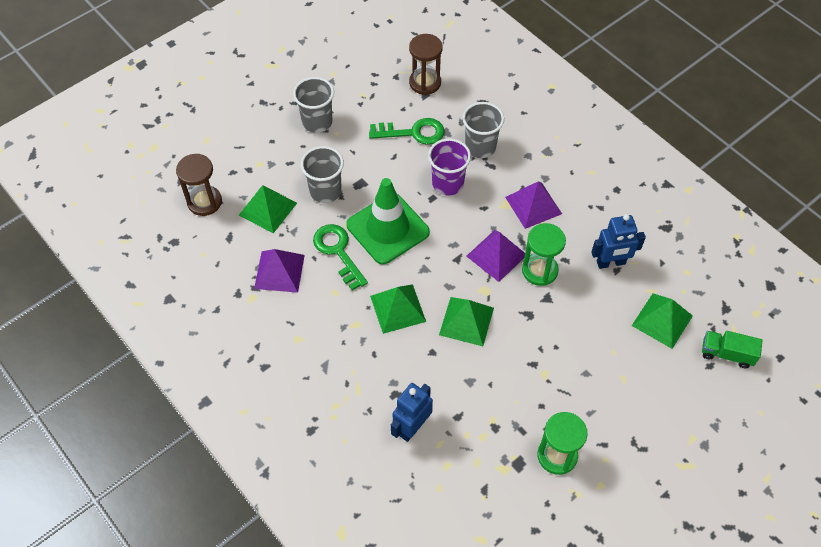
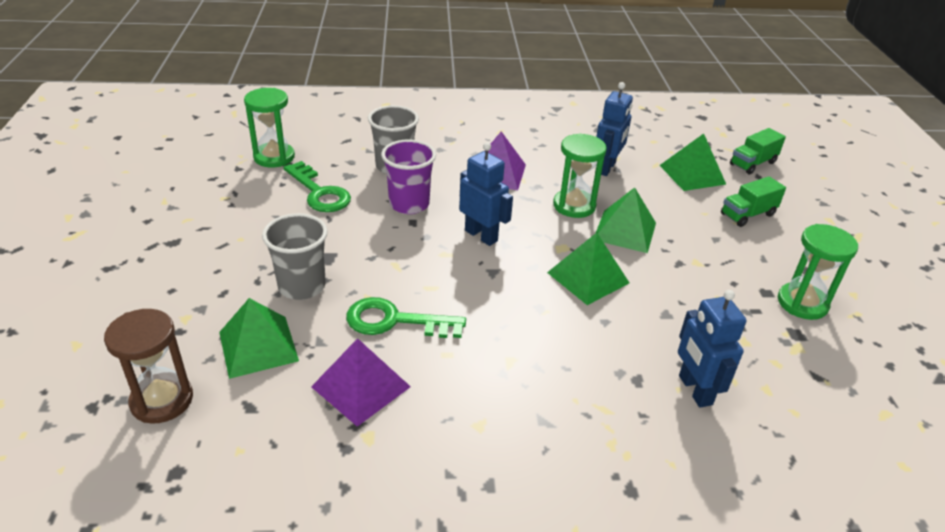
camera: 55 degrees left, 20 degrees down
grey cup [293,77,334,133] -> none
green traffic cone [346,178,430,264] -> none
green key [369,118,445,145] -> green key turned 105 degrees clockwise [283,161,351,212]
green pyramid [370,284,426,334] -> green pyramid moved to [596,187,656,253]
brown hourglass [409,34,442,95] -> green hourglass [244,88,295,168]
purple pyramid [466,230,525,282] -> none
none -> blue robot [459,142,513,246]
none -> green truck [721,176,786,227]

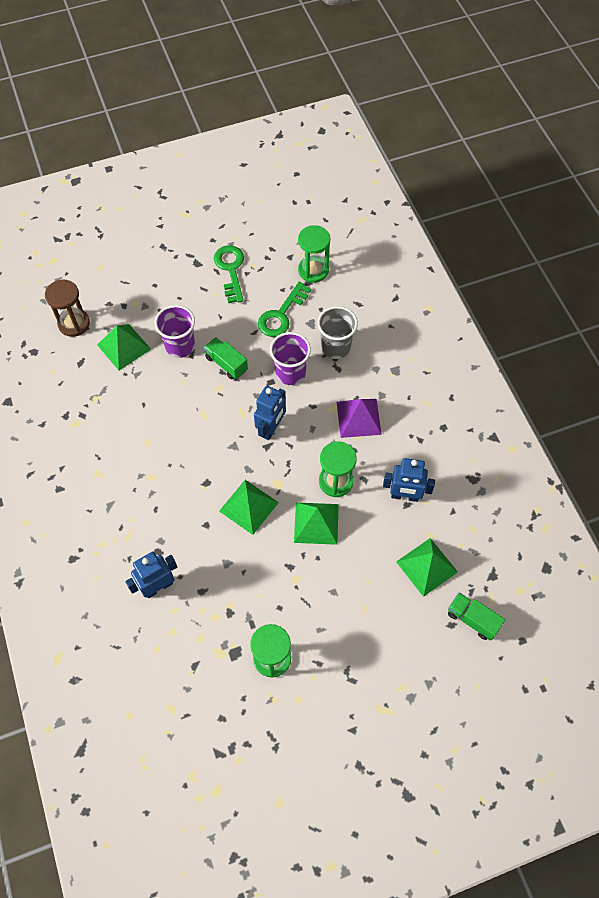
camera: 75 degrees right, 25 degrees up
grey cup [262,213,328,300] -> purple cup [154,305,195,358]
purple pyramid [311,338,411,427] -> none
green key [346,297,466,338] -> green key moved to [214,245,244,303]
green truck [721,176,786,227] -> green truck moved to [204,337,248,380]

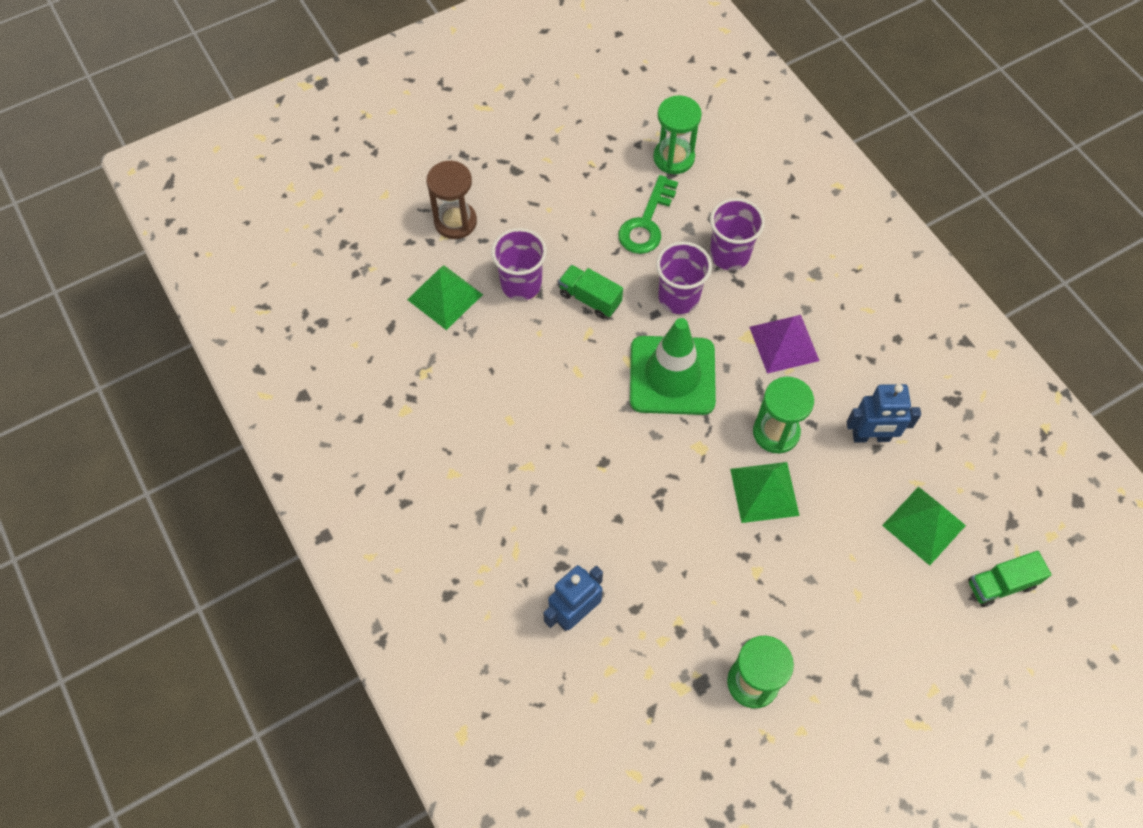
camera: 10 degrees left, 0 degrees up
brown hourglass [45,279,90,337] -> brown hourglass moved to [426,161,477,239]
green key [214,245,244,303] -> none
green pyramid [219,480,279,535] -> none
blue robot [254,386,286,440] -> green traffic cone [630,318,716,415]
grey cup [317,306,358,359] -> purple cup [710,198,765,270]
green truck [448,592,505,640] -> green truck turned 45 degrees counterclockwise [968,551,1052,607]

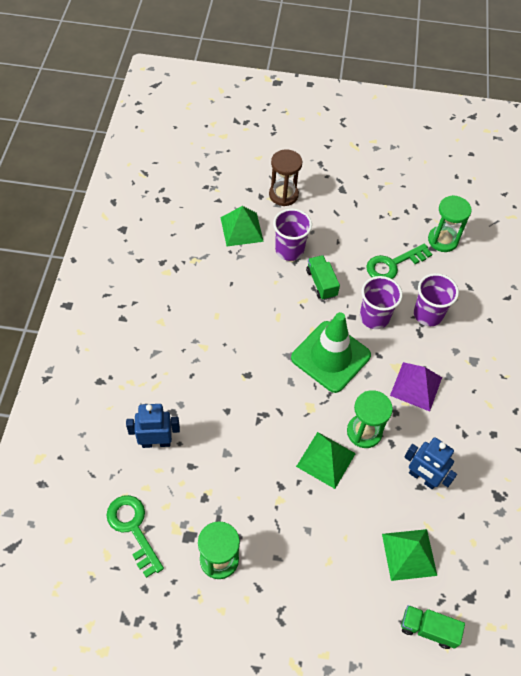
camera: 35 degrees right, 5 degrees down
none -> green key [107,495,164,578]

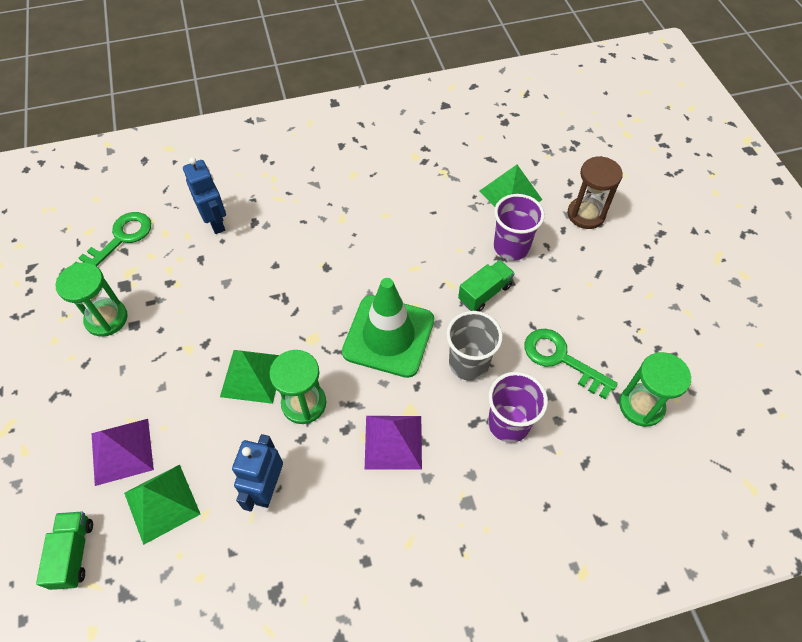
camera: 70 degrees right, 0 degrees up
purple cup [360,276,403,329] -> grey cup [446,311,503,381]
none -> purple pyramid [92,419,154,486]

